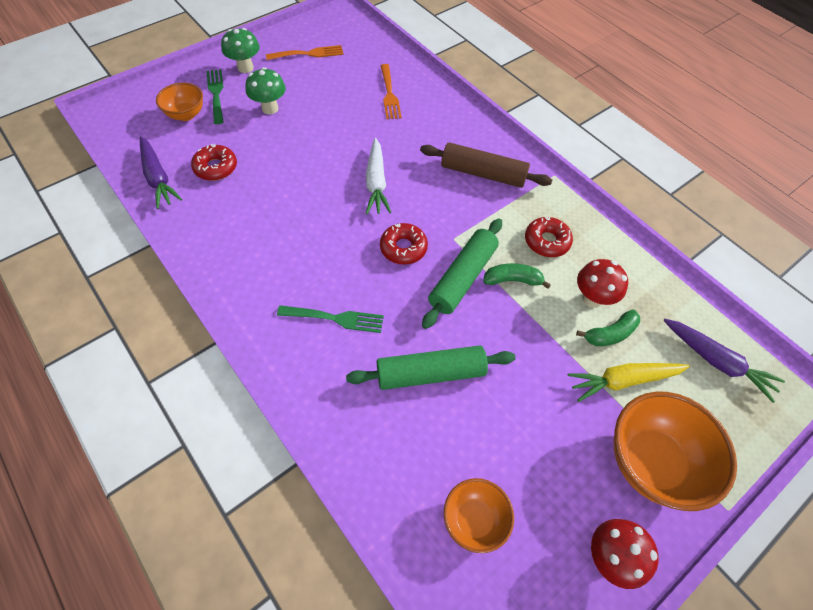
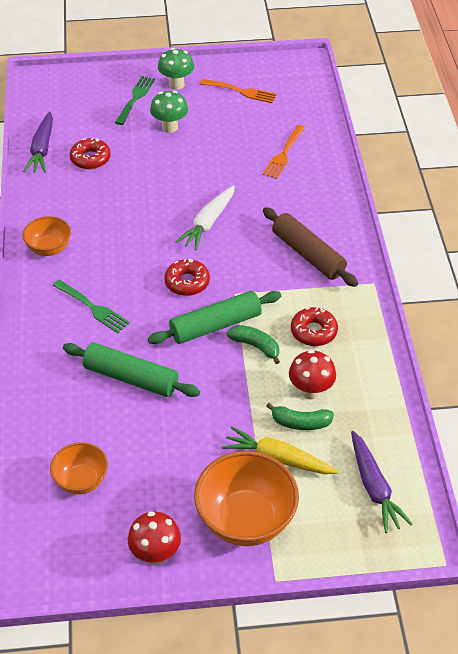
camera: 35 degrees right, 10 degrees down
orange bowl [156,83,203,121] -> orange bowl moved to [23,216,71,256]

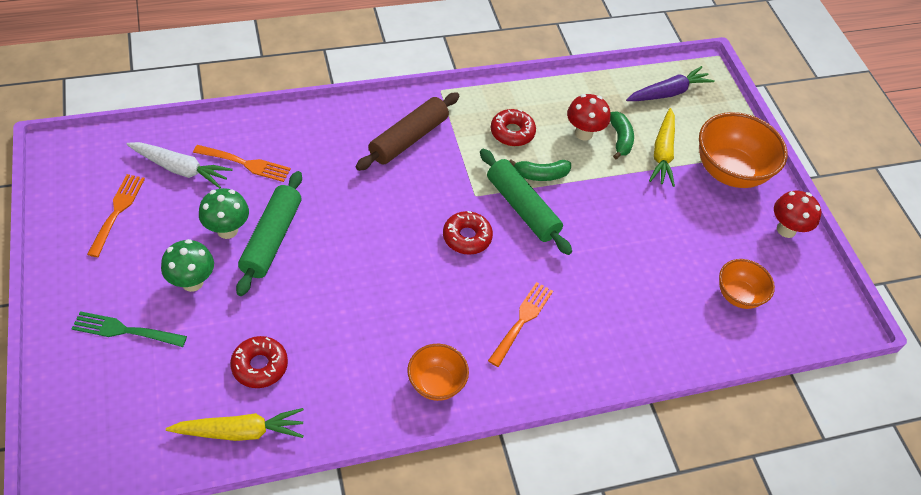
camera: 105 degrees left, 5 degrees up
purple carrot [23,112,53,173] -> yellow carrot [166,408,304,441]
green fork [53,280,130,333] -> orange fork [488,282,553,367]
green rolling pin [63,343,200,397] -> green rolling pin moved to [236,171,302,296]
green mushroom [158,48,194,90] -> green mushroom moved to [199,188,249,239]
white carrot [175,185,235,250] -> white carrot moved to [126,142,233,188]
green banana [227,325,280,364] -> green banana turned 120 degrees counterclockwise [509,159,571,181]

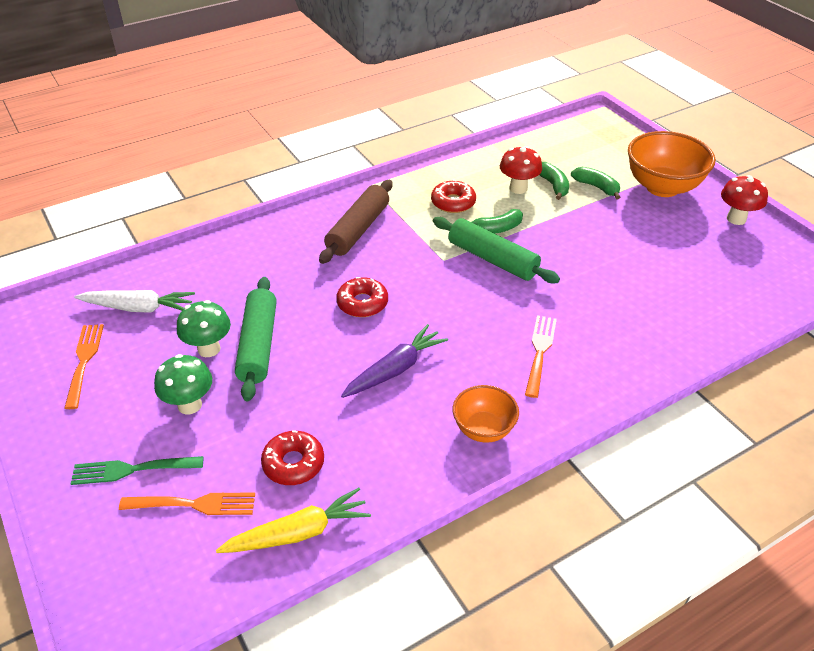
camera: 10 degrees left, 10 degrees down
orange fork [193,145,291,182] -> orange fork moved to [119,493,255,515]
red donut [443,211,493,255] -> red donut moved to [336,277,388,317]
purple carrot [626,66,715,101] -> purple carrot moved to [341,324,448,398]
yellow carrot [649,108,675,187] -> green banana [571,167,620,199]
orange bowl [719,259,775,309] -> none

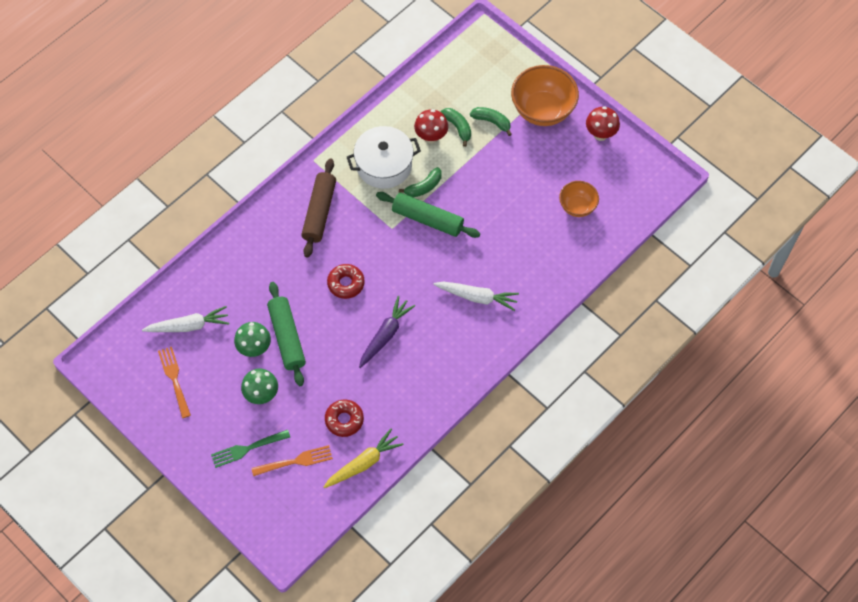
camera: 15 degrees left, 20 degrees up
red donut [431,180,476,213] -> white pot [347,126,421,189]
orange bowl [453,385,519,443] -> orange bowl moved to [559,181,599,217]
orange fork [525,315,557,398] -> white carrot [433,282,519,311]

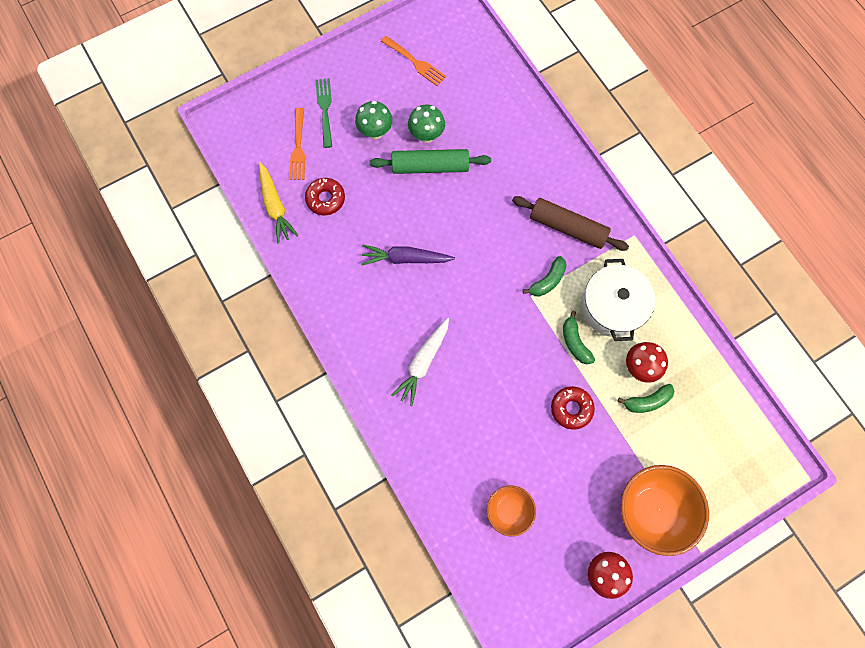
camera: 105 degrees right, 10 degrees up
white carrot [142,306,229,332] -> none
orange fork [158,347,191,418] -> orange fork turned 45 degrees clockwise [381,36,446,86]
red donut [327,264,365,299] -> red donut moved to [551,386,595,430]
purple carrot [359,296,415,368] -> purple carrot turned 135 degrees clockwise [361,245,455,266]
green rolling pin [376,192,480,238] -> none
green banana [470,107,512,136] -> green banana moved to [523,256,567,297]

